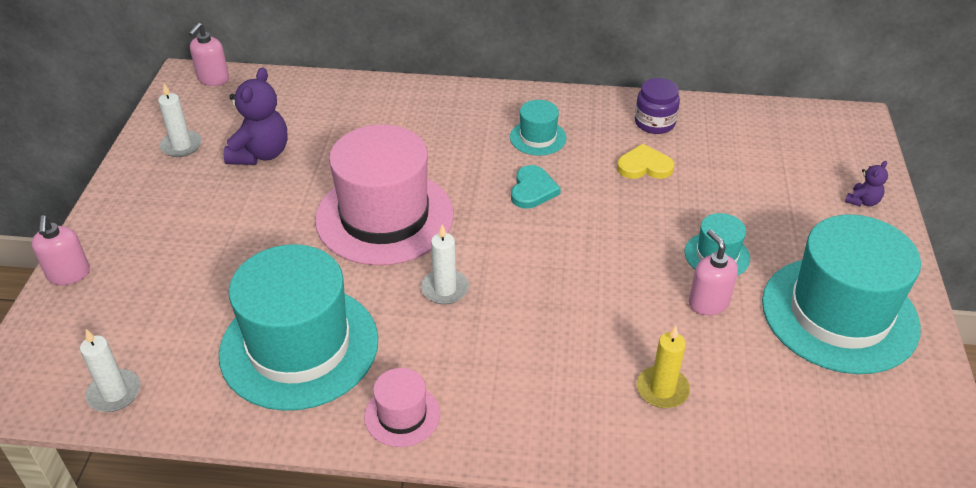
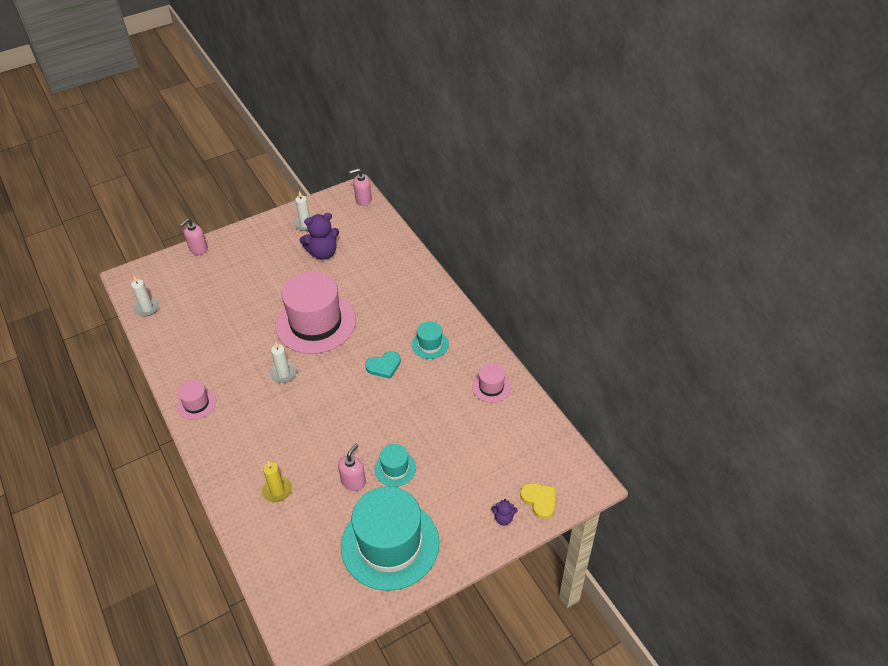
camera: 55 degrees right, 5 degrees up
turquoise hat [219,244,378,411] -> none
yellow heart [617,144,674,179] -> yellow heart moved to [520,483,555,519]
purple jar [635,78,680,134] -> pink hat [472,363,511,403]

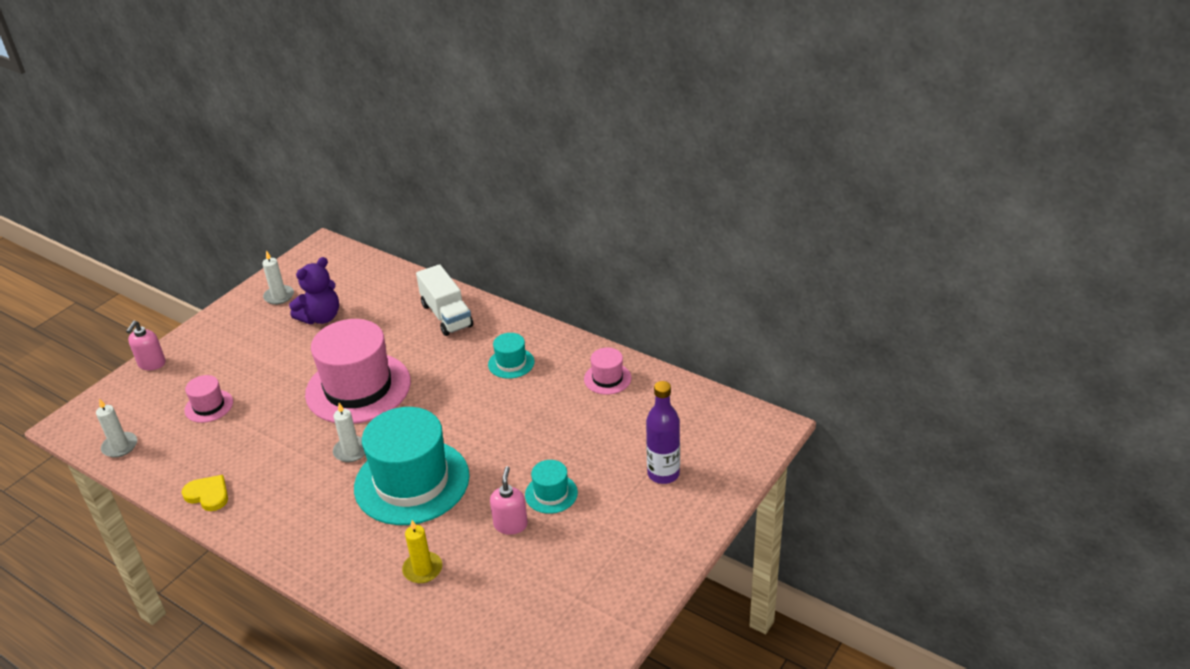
camera: 25 degrees left, 10 degrees down
pink hat [177,380,216,420] -> pink hat moved to [184,375,233,423]
turquoise hat [341,486,439,591] -> turquoise hat moved to [354,407,470,525]
pink soap dispenser [349,168,372,206] -> none
turquoise heart [365,351,401,379] -> none
purple teddy bear [491,499,518,525] -> none
yellow heart [520,483,555,519] -> yellow heart moved to [182,475,228,511]
none -> white truck [416,264,473,336]
none -> purple bottle [646,381,680,484]

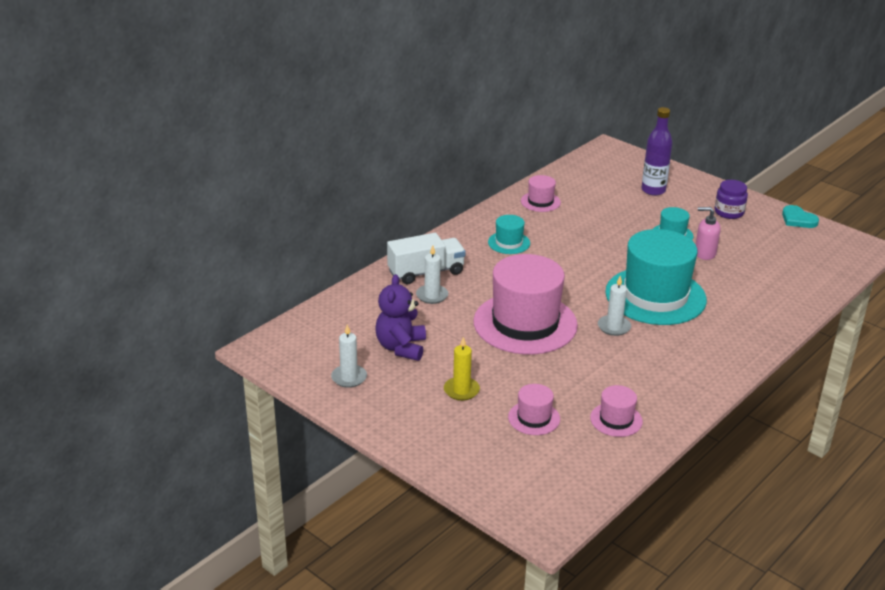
camera: 85 degrees left, 5 degrees down
white candle [96,398,137,458] -> white candle moved to [416,245,448,304]
pink soap dispenser [126,321,166,370] -> none
yellow heart [182,475,228,511] -> none
purple teddy bear [289,257,339,324] -> purple teddy bear turned 135 degrees counterclockwise [375,274,426,361]
yellow candle [402,520,442,583] -> yellow candle moved to [444,337,480,401]
none -> pink hat [590,385,643,437]
none -> purple jar [714,180,748,219]
none -> turquoise heart [782,205,819,228]

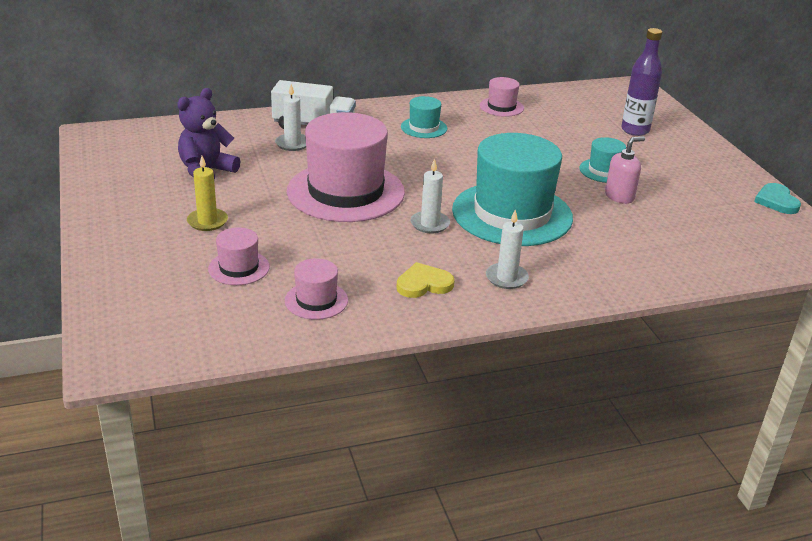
camera: 30 degrees right, 0 degrees up
white candle [331,325,367,388] -> white candle moved to [486,209,529,289]
pink soap dispenser [696,207,721,260] -> pink soap dispenser turned 105 degrees clockwise [605,136,645,204]
purple jar [714,180,748,219] -> none
none -> yellow heart [397,262,455,298]

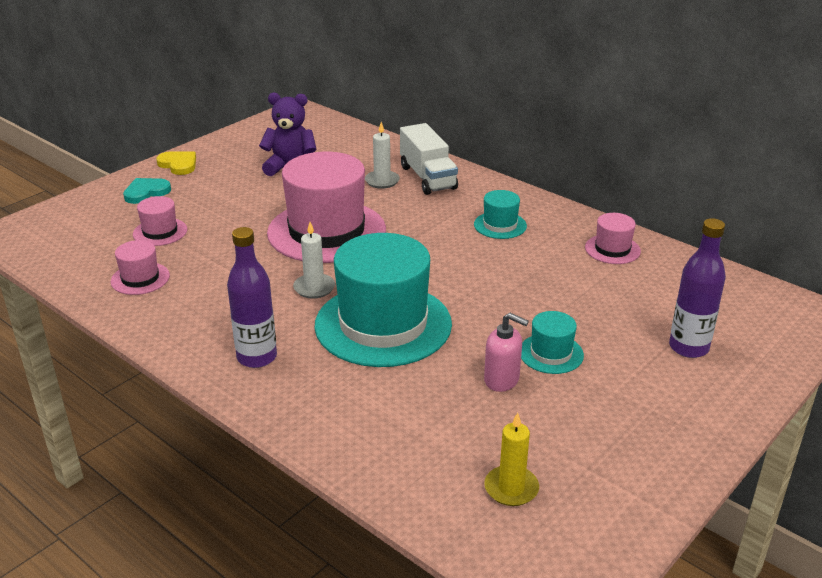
camera: 60 degrees right, 0 degrees up
yellow candle [187,156,228,231] -> yellow candle moved to [484,412,539,506]
yellow heart [397,262,455,298] -> yellow heart moved to [156,151,196,175]
white candle [486,209,529,289] -> purple bottle [227,227,277,368]
turquoise heart [754,183,801,214] -> turquoise heart moved to [123,178,171,204]

